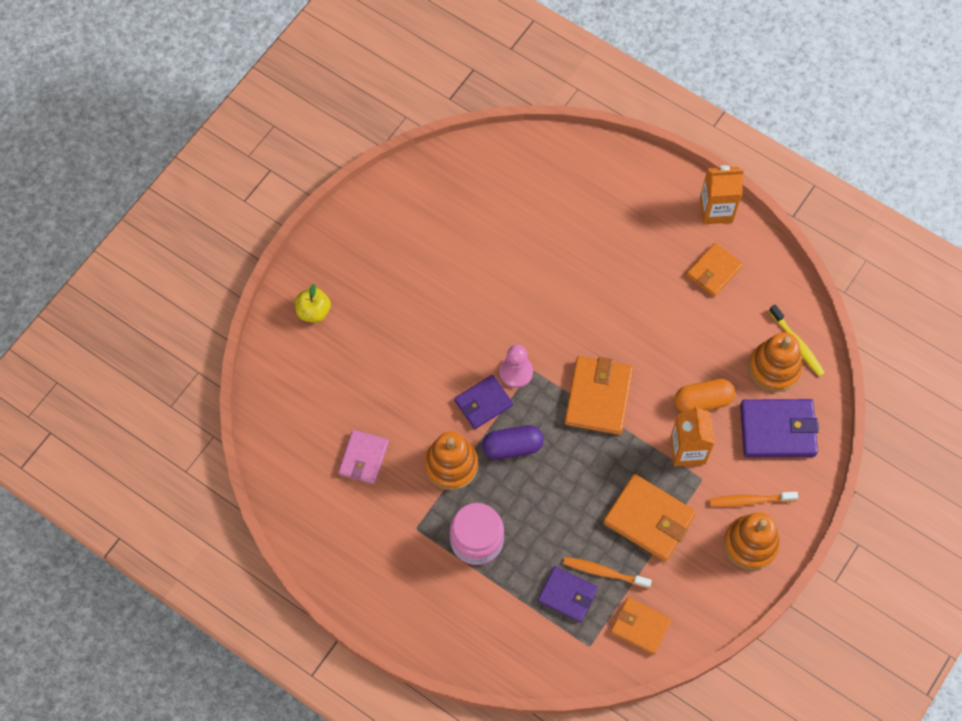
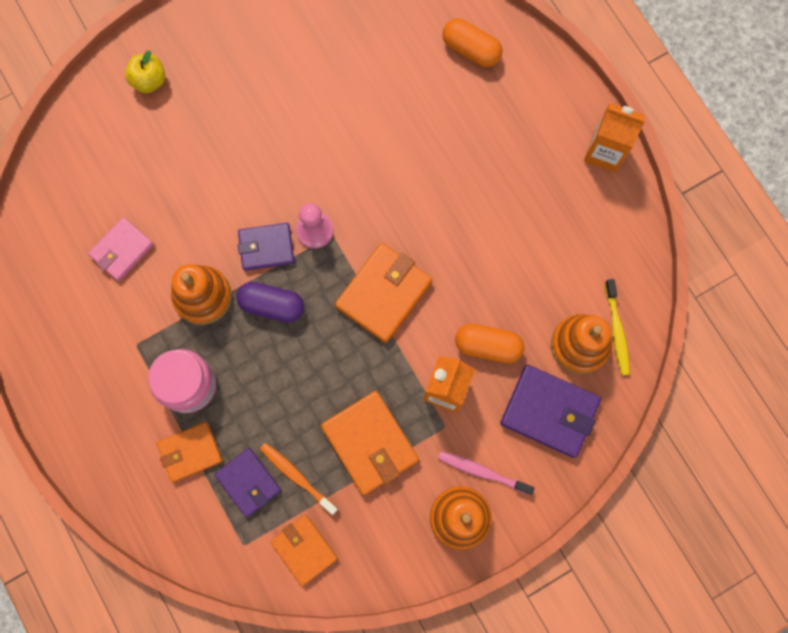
camera: 25 degrees right, 10 degrees up
orange wallet [686,243,743,297] -> orange wallet moved to [157,422,222,482]
orange toothbrush [709,492,798,507] -> pink toothbrush [438,451,535,495]
none -> orange capsule [442,18,502,67]

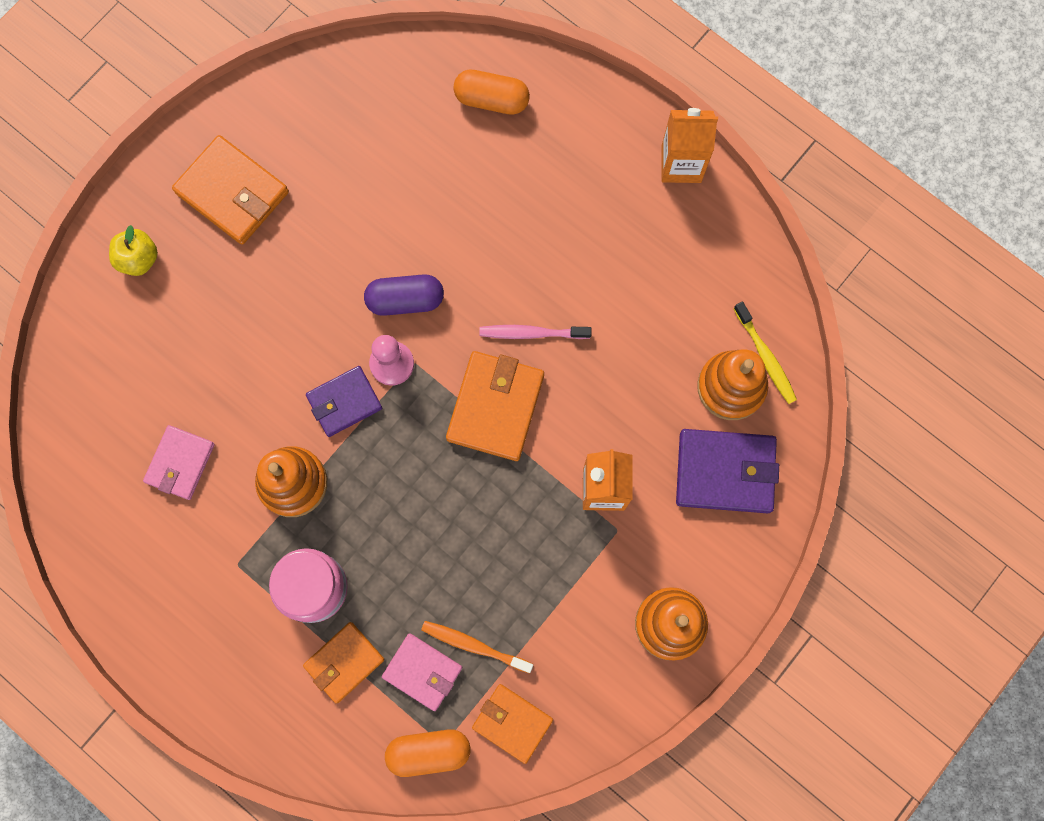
camera: 20 degrees left, 0 degrees up
purple wallet [215,448,281,517] -> pink wallet [382,633,462,711]
purple capsule [236,282,304,323] -> purple capsule moved to [364,274,444,316]
orange wallet [321,391,419,495] -> orange wallet moved to [172,135,289,245]
pink toothbrush [438,451,535,495] -> pink toothbrush moved to [479,325,592,339]
orange capsule [455,324,524,363] -> orange capsule moved to [385,729,471,777]

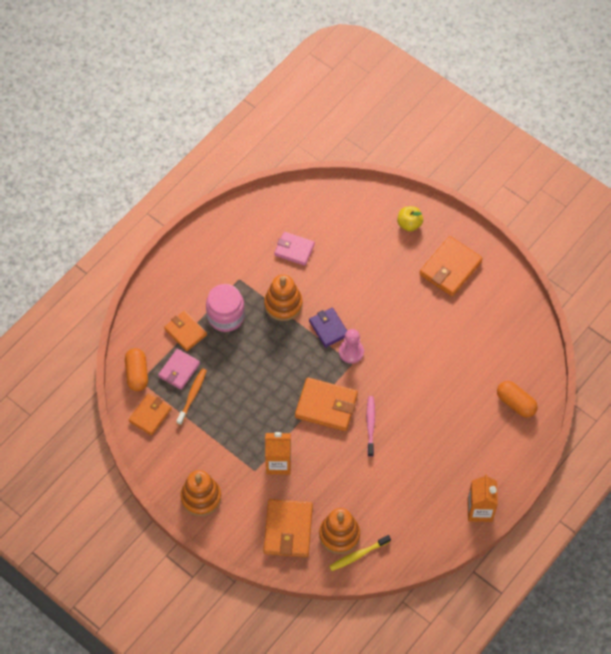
camera: 90 degrees right, 15 degrees down
purple capsule [364,274,444,316] -> none
orange capsule [453,70,530,115] -> orange capsule turned 60 degrees counterclockwise [497,381,538,418]
purple wallet [676,429,779,513] -> orange wallet [263,499,313,557]

